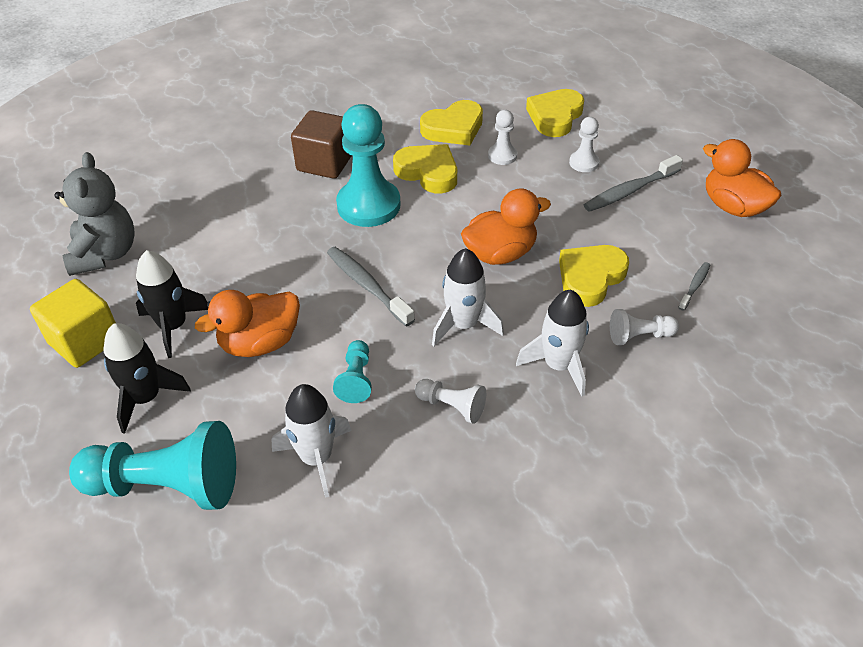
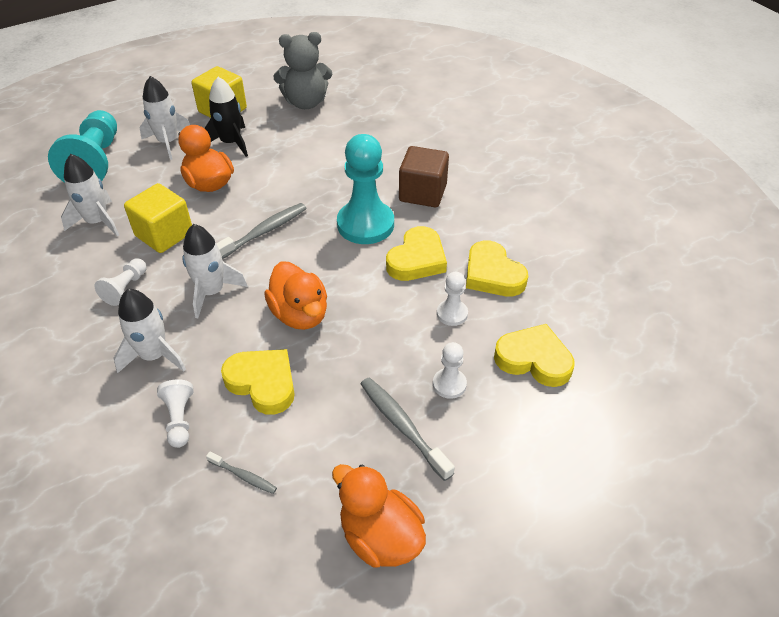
camera: 85 degrees right, 0 degrees up
black rocket [103,323,191,434] -> white rocket [139,76,190,160]
turquoise pawn [333,340,372,403] -> yellow cube [124,183,192,253]
orange duck [703,139,782,217] -> orange duck turned 90 degrees counterclockwise [332,464,426,568]

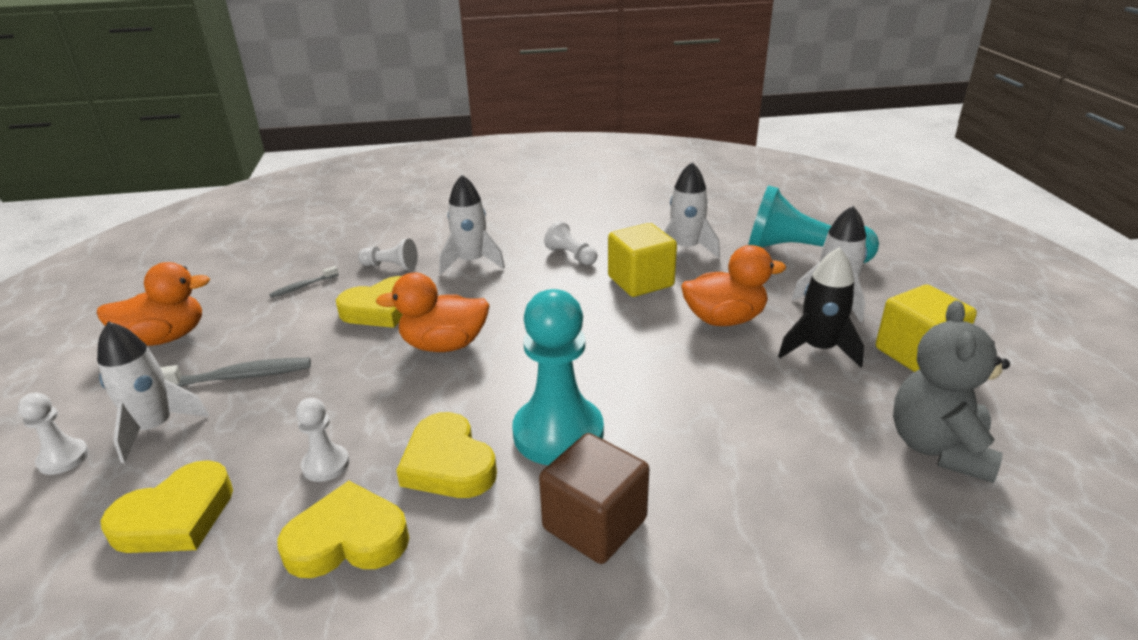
camera: 115 degrees right, 15 degrees down
white rocket [182,224,248,318] -> white rocket moved to [97,322,209,463]
grey toothbrush [216,203,306,259] -> none
white pawn [433,342,467,399] -> white pawn moved to [18,393,89,475]

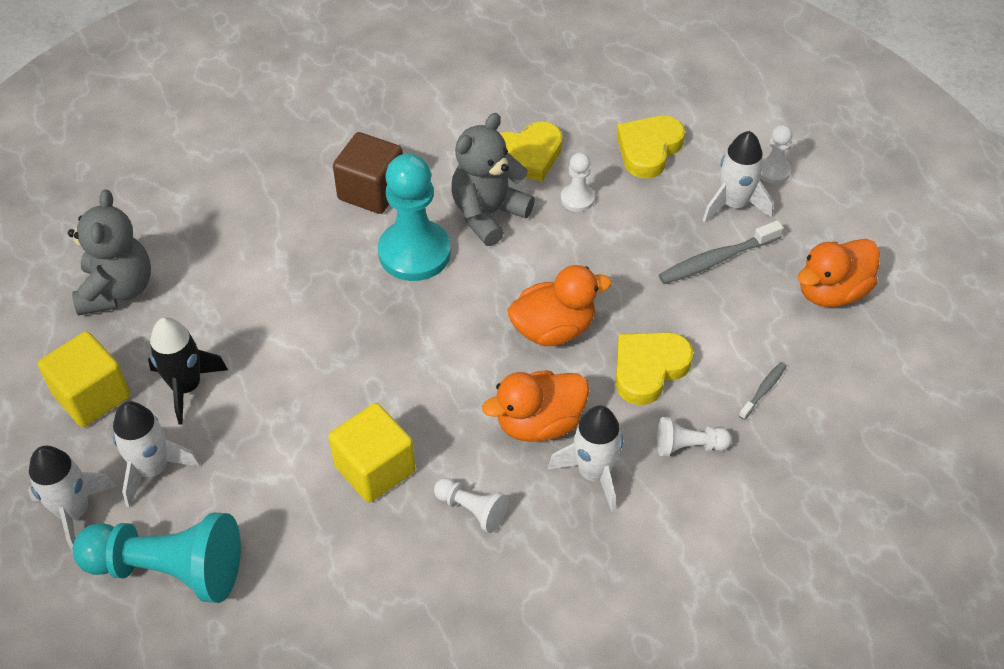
camera: 165 degrees right, 20 degrees up
yellow heart [396,412,497,498] -> grey teddy bear [451,113,535,246]
white rocket [664,162,720,258] -> white rocket moved to [28,446,116,553]
orange duck [681,245,786,326] -> orange duck moved to [482,370,589,442]

